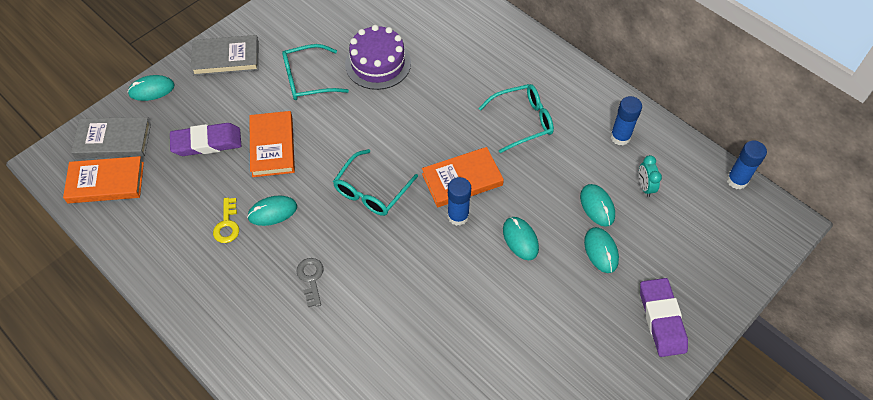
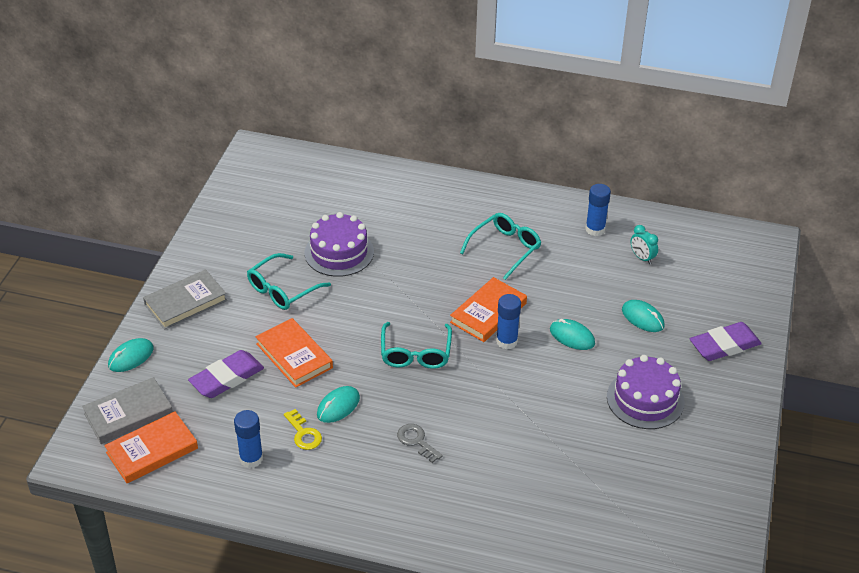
camera: 30 degrees left, 15 degrees down
turquoise mouse [580,184,615,227] -> none
purple eraser [640,278,688,357] -> purple eraser turned 75 degrees counterclockwise [690,322,762,361]
blue glue stick [726,141,767,190] -> blue glue stick moved to [234,410,263,468]
none -> purple cake [607,355,685,429]

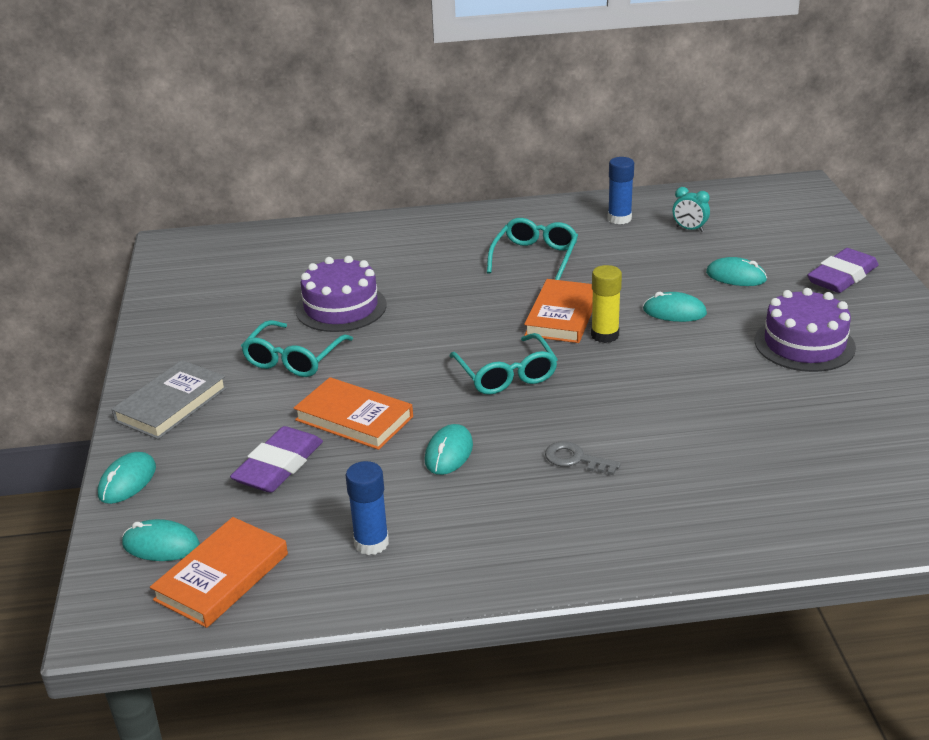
camera: 20 degrees left, 10 degrees down
grey book [82,377,173,444] -> turquoise mouse [122,519,200,561]
yellow key [284,409,322,450] -> none
blue glue stick [496,294,521,349] -> yellow glue stick [591,265,622,343]

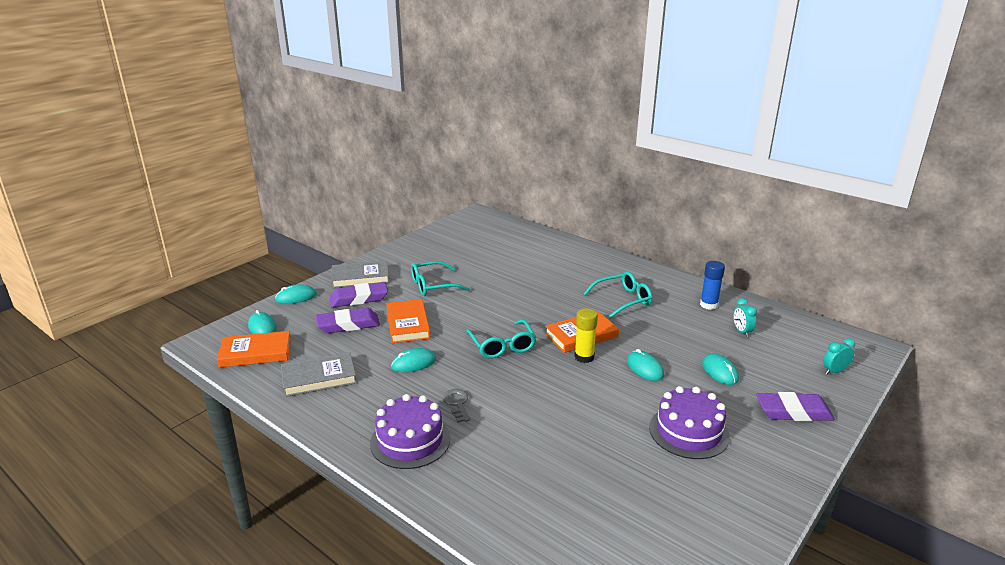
camera: 45 degrees right, 5 degrees down
purple cake [296,256,387,332] -> purple cake moved to [370,394,450,469]
blue glue stick [346,461,389,555] -> grey book [281,352,357,397]
turquoise glasses [449,333,558,395] -> turquoise glasses turned 45 degrees counterclockwise [466,320,536,359]
none -> purple eraser [330,282,388,308]
none -> turquoise clock [823,338,855,374]

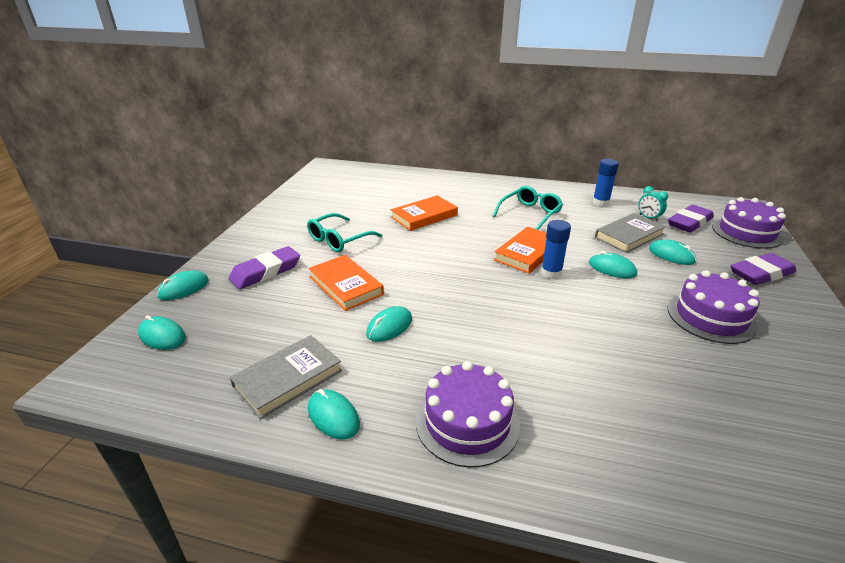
camera: 25 degrees left, 5 degrees up
orange book [217,331,291,368] -> orange book moved to [391,195,458,231]
purple eraser [316,308,380,333] -> purple eraser moved to [668,205,714,233]
grey book [332,260,389,288] -> grey book moved to [595,213,666,253]
grey key [443,389,470,423] -> none
turquoise glasses [466,320,536,359] -> none
yellow glue stick [574,308,598,363] -> blue glue stick [541,220,571,279]
turquoise clock [823,338,855,374] -> purple cake [712,197,786,249]
none -> turquoise mouse [308,389,360,440]

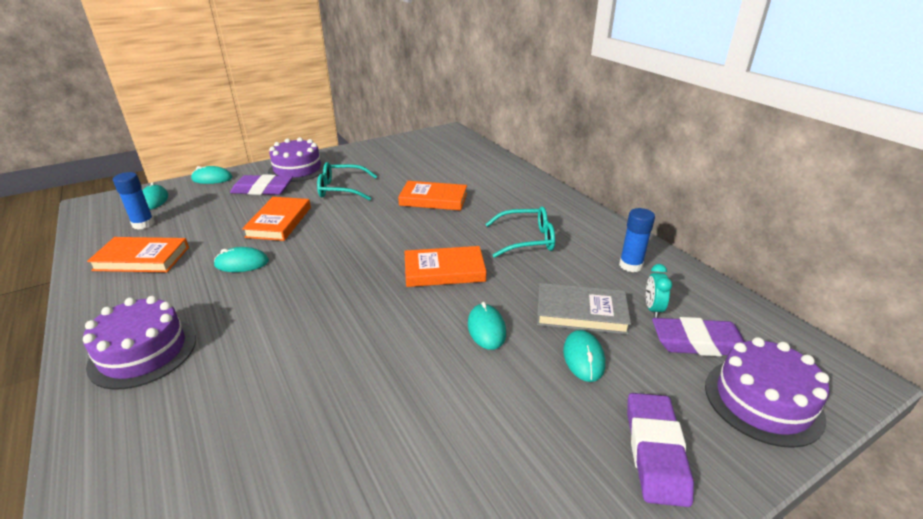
camera: 45 degrees right, 0 degrees up
grey book [230,335,342,419] -> orange book [87,237,189,272]
turquoise mouse [308,389,360,440] -> none
blue glue stick [541,220,571,279] -> blue glue stick moved to [113,172,155,230]
purple cake [668,270,760,344] -> purple cake moved to [268,137,325,182]
purple eraser [730,253,796,285] -> purple eraser turned 75 degrees clockwise [627,393,694,507]

